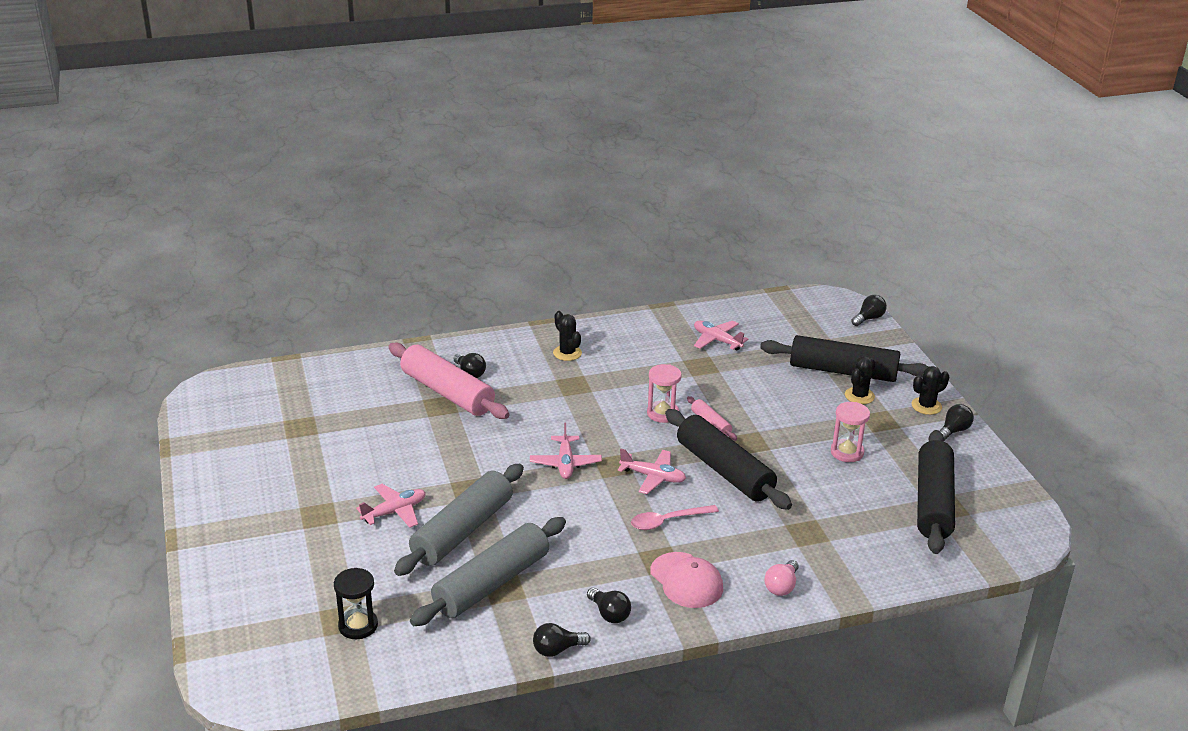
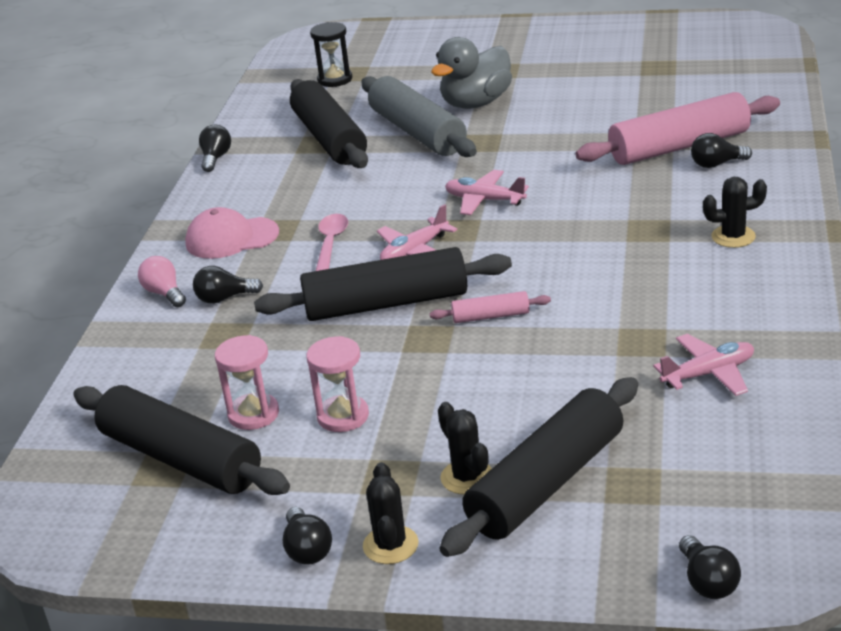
camera: 120 degrees right, 0 degrees up
pink plane [356,484,426,528] -> grey duck [431,37,512,109]
grey rolling pin [410,517,566,626] -> black rolling pin [290,79,368,168]
black light bulb [587,588,631,623] -> black light bulb moved to [193,266,263,304]
pink hourglass [647,364,681,423] -> pink hourglass moved to [215,335,279,430]

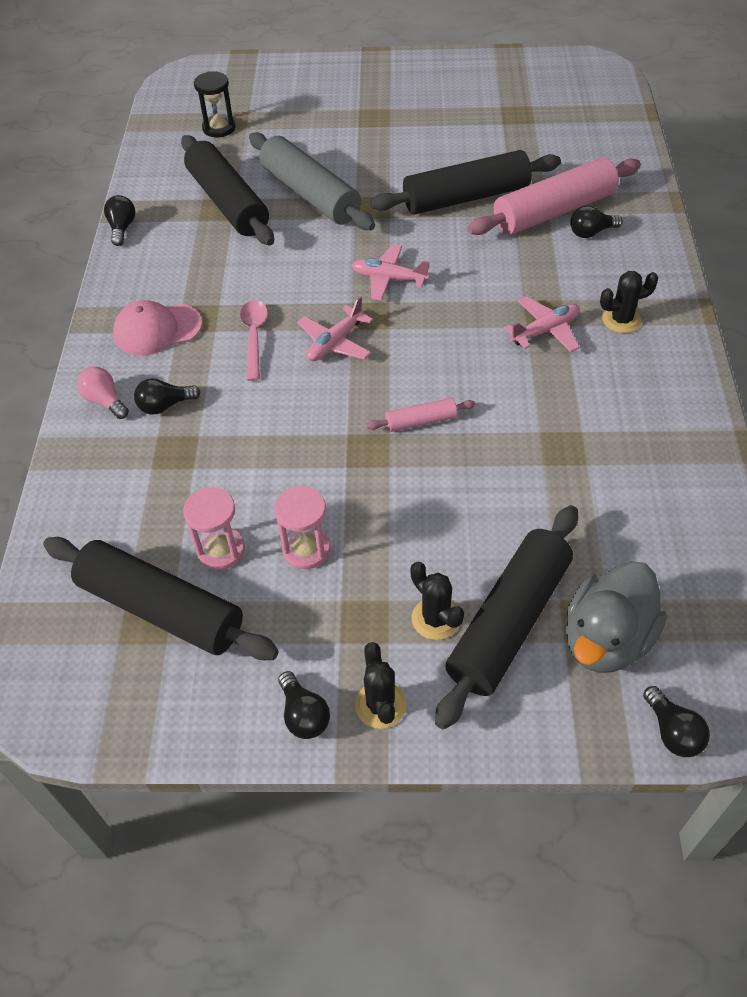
camera: 10 degrees left, 20 degrees up
black rolling pin [254,247,512,321] -> black rolling pin moved to [371,150,561,215]
grey duck [431,37,512,109] -> grey duck moved to [566,561,667,673]
pink plane [653,334,754,396] -> pink plane moved to [504,296,580,352]

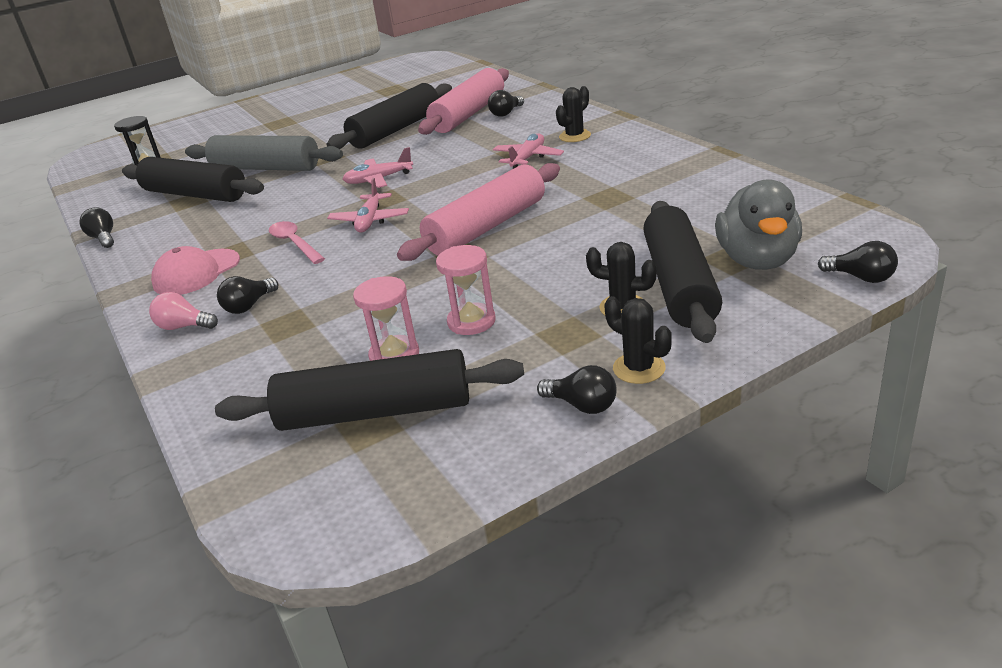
camera: 30 degrees left, 20 degrees down
pink rolling pin [367,398,475,432] -> pink rolling pin [397,163,560,261], size x2.18

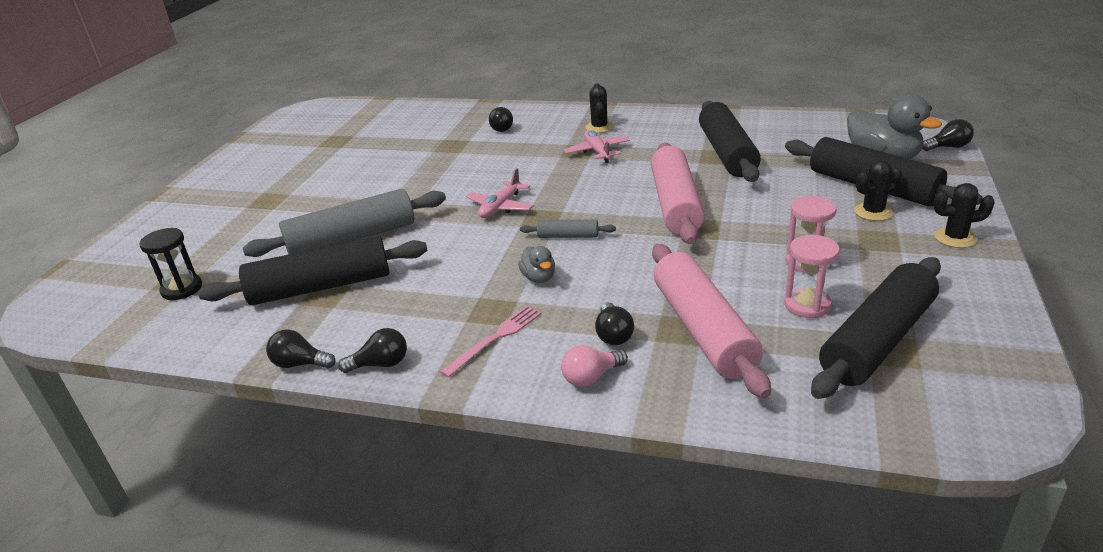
camera: 45 degrees left, 0 degrees up
pink cap [151,246,240,295] -> pink fork [440,306,541,378]
pink spoon [269,221,325,264] -> grey duck [518,246,555,283]
black rolling pin [327,83,452,149] -> black rolling pin moved to [699,101,761,182]
pink plane [327,178,409,233] -> grey rolling pin [520,220,616,238]
pink rolling pin [418,68,509,135] -> pink rolling pin moved to [652,244,771,399]
black light bulb [537,365,617,414] -> black light bulb moved to [338,328,407,373]

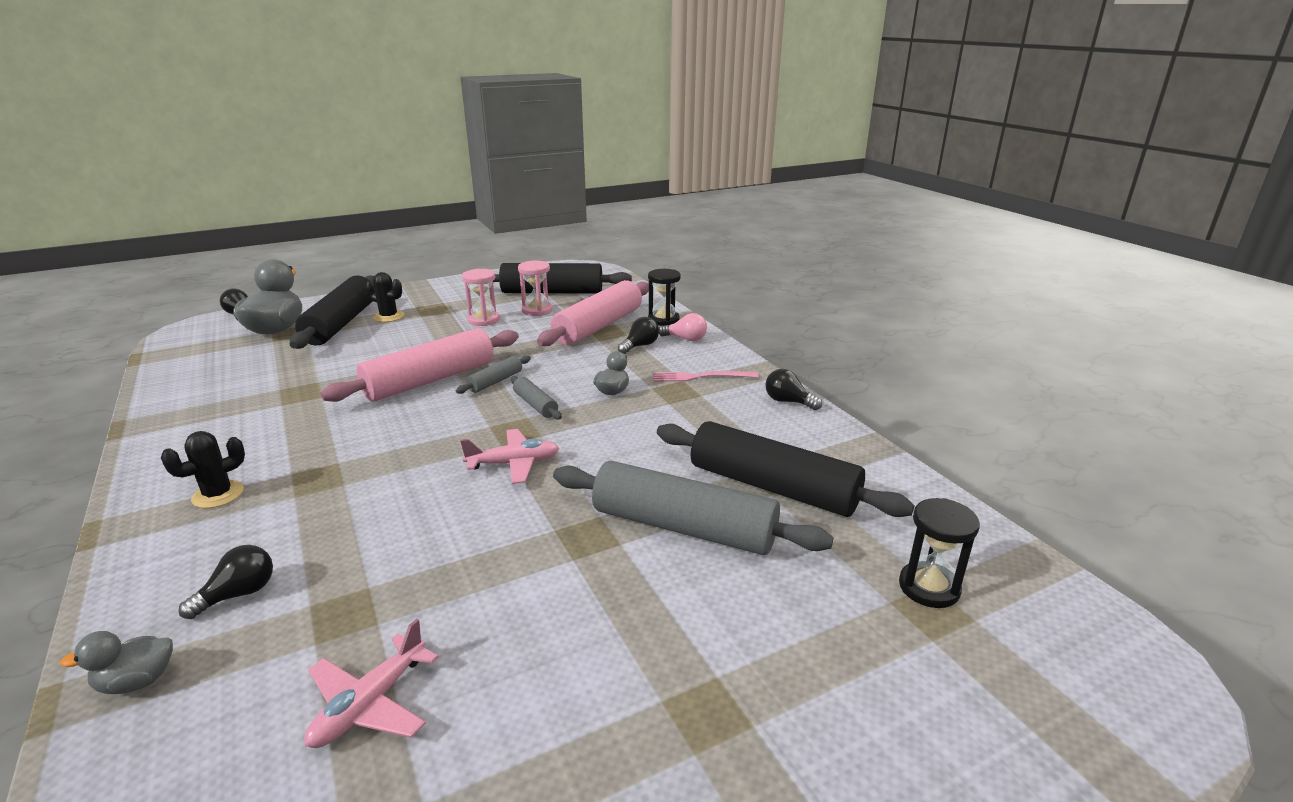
camera: 135 degrees left, 5 degrees down
black light bulb [266,329,336,369] -> none
pink plane [564,130,630,163] -> pink plane moved to [304,619,439,748]
black rolling pin [699,101,761,182] -> none
black cactus [933,183,995,248] -> none
none -> grey duck [60,631,173,694]
none -> grey rolling pin [456,356,531,394]
none -> black hourglass [648,269,681,326]

